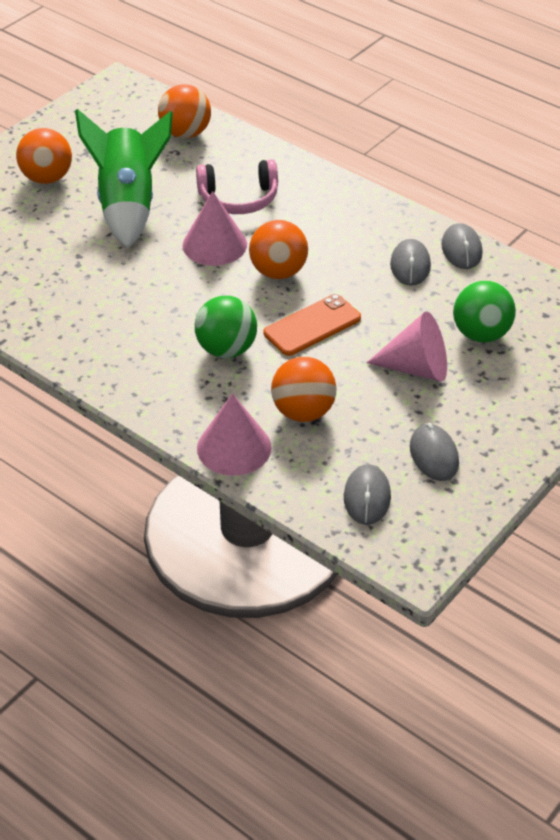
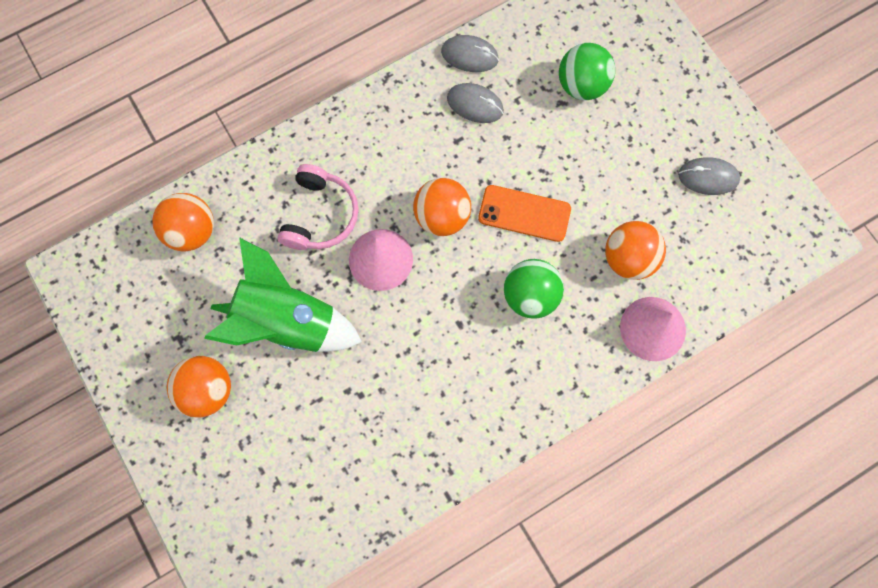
camera: 70 degrees left, 30 degrees up
orange phone [263,294,361,356] -> orange phone turned 60 degrees counterclockwise [478,185,571,242]
grey mouse [344,464,391,525] -> none
pink cone [367,311,447,382] -> none

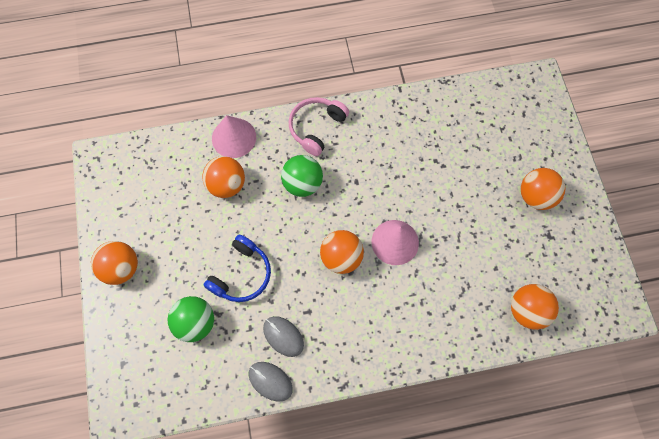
camera: 160 degrees left, 5 degrees down
green rocket [204,237,362,352] -> none
pink headphones [277,164,359,250] -> pink headphones moved to [289,97,349,156]
orange phone [478,185,571,242] -> none
grey mouse [678,157,740,195] -> none
none -> orange ball [91,241,138,285]
none -> blue headphones [204,235,271,302]

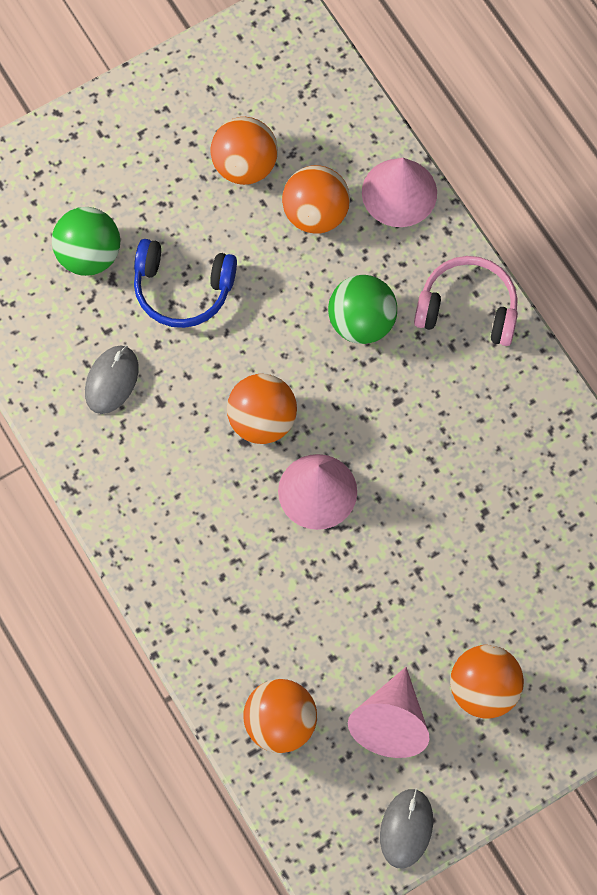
camera: 70 degrees right, 0 degrees up
orange ball [91,241,138,285] -> orange ball moved to [211,117,278,185]
grey mouse [248,362,293,402] -> grey mouse moved to [380,788,433,869]
none -> pink cone [348,667,429,758]

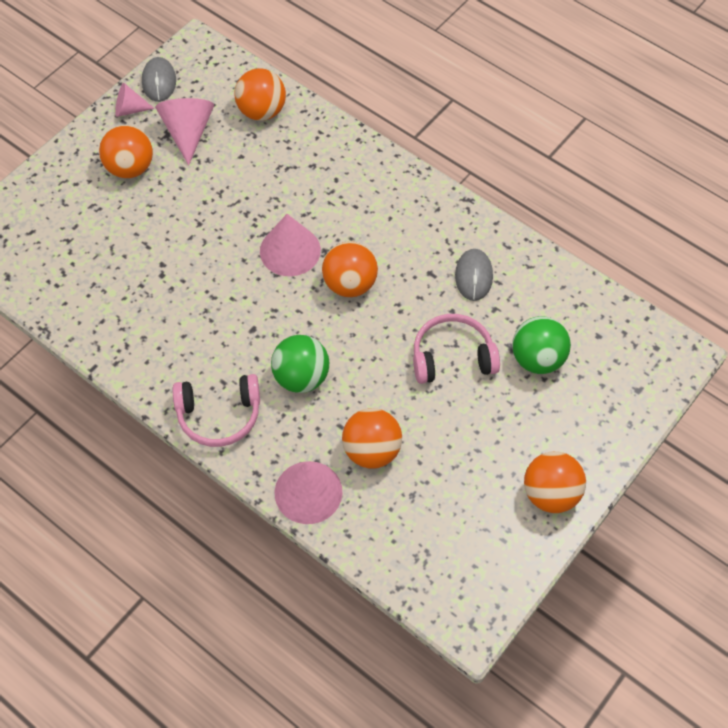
camera: 160 degrees right, 10 degrees down
blue headphones [134,239,237,328] -> pink headphones [413,314,500,384]
orange ball [211,117,278,185] -> orange ball moved to [524,451,586,513]
none -> pink cone [115,83,155,117]

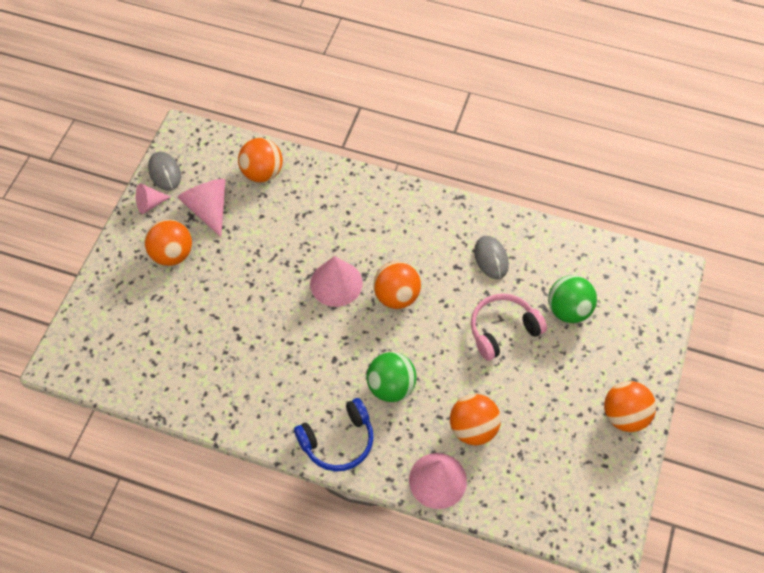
camera: 20 degrees left, 0 degrees up
pink headphones [173,374,260,447] -> blue headphones [294,398,374,472]

